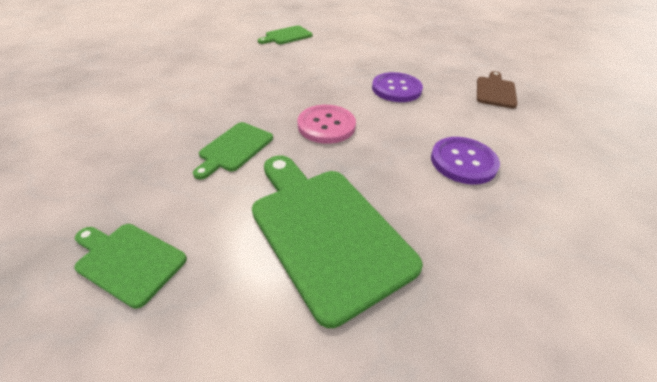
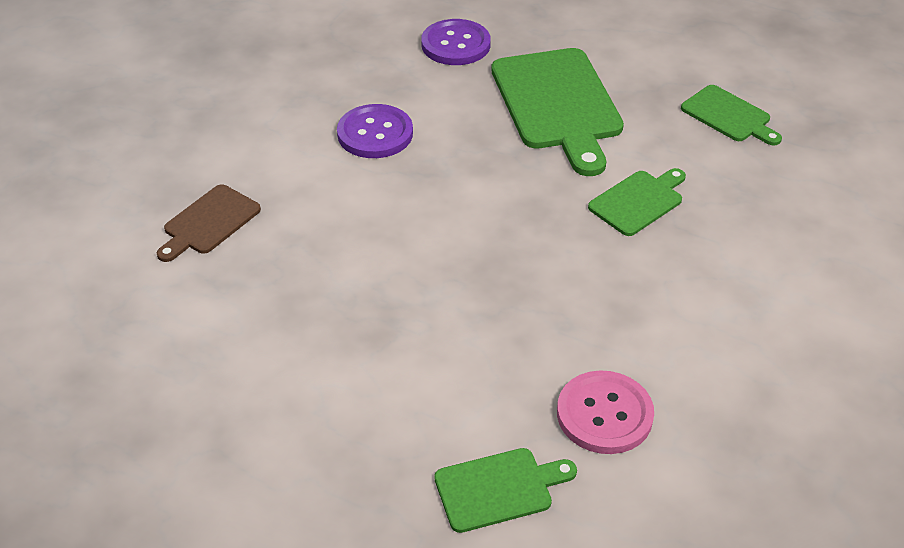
camera: 160 degrees left, 0 degrees up
pink button [297,105,356,144] -> pink button moved to [557,370,654,454]
purple button [372,72,423,102] -> purple button moved to [421,19,491,65]

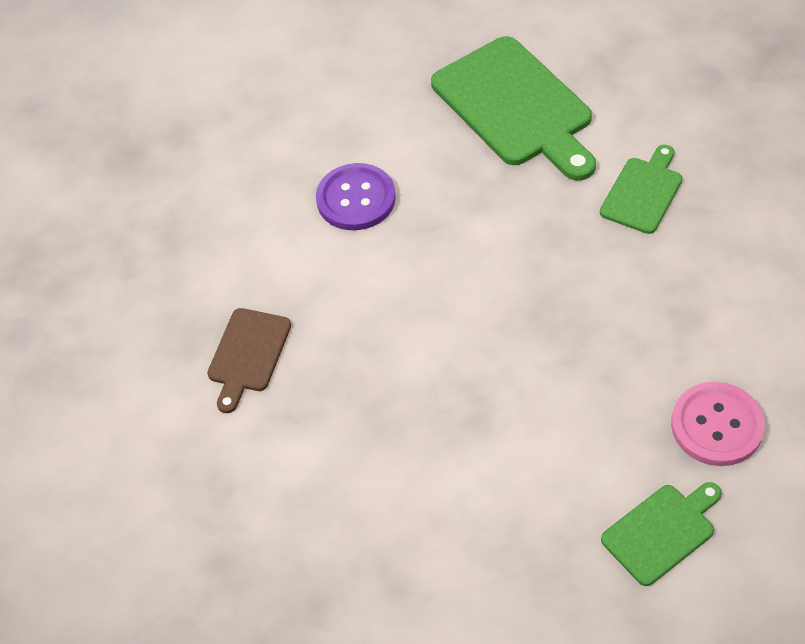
camera: 15 degrees left, 10 degrees up
purple button [421,19,491,65] -> none
green cutting board [681,85,782,146] -> none

